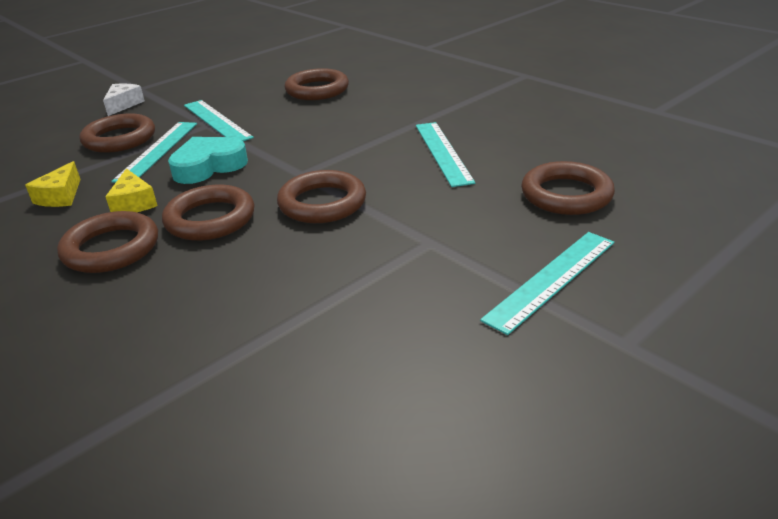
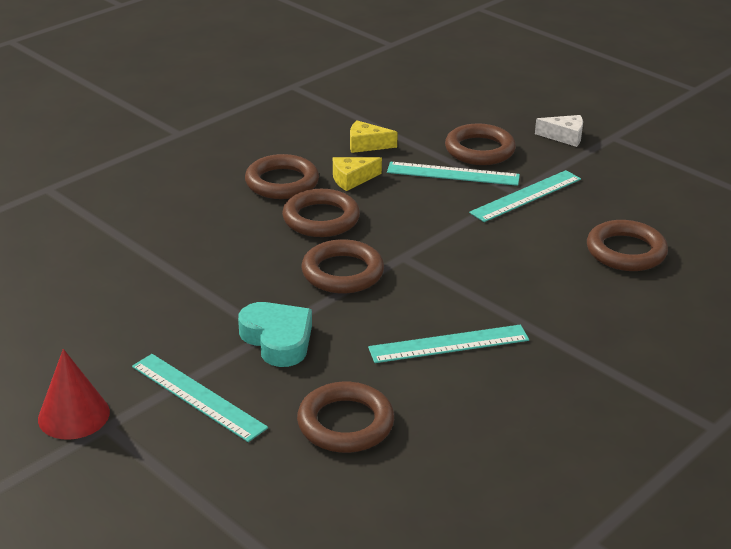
camera: 85 degrees right, 0 degrees up
turquoise heart [168,137,248,184] -> turquoise heart moved to [238,302,312,367]
none -> red cone [38,349,110,440]

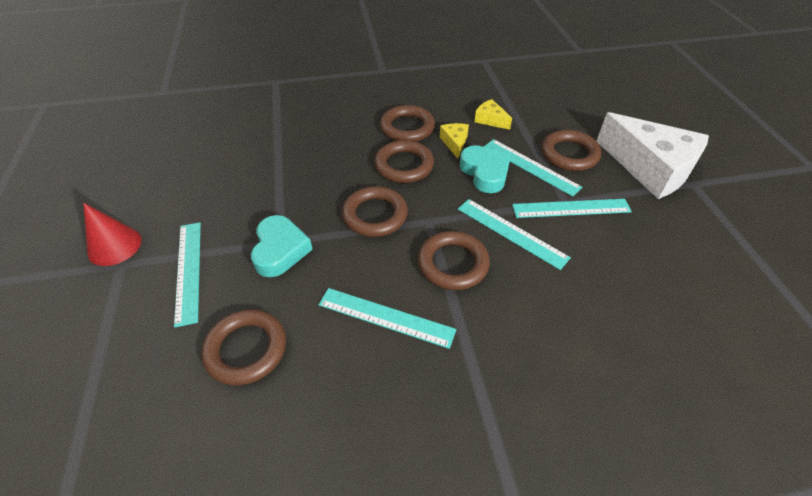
camera: 35 degrees right, 15 degrees up
yellow cheese [333,157,382,191] -> yellow cheese turned 75 degrees clockwise [440,123,469,158]
white cheese [535,115,583,147] -> white cheese [597,112,709,199], size x2.38
brown ring [587,220,668,271] -> brown ring moved to [418,231,490,290]
none -> turquoise ruler [458,199,571,270]
none -> turquoise heart [460,145,511,193]

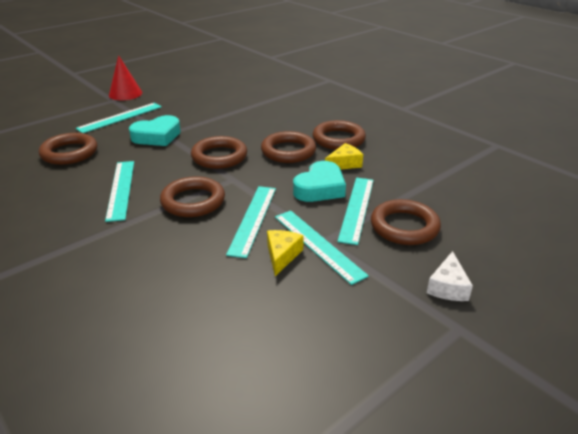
camera: 60 degrees right, 15 degrees down
yellow cheese [475,99,512,130] -> yellow cheese moved to [267,230,304,276]
white cheese [597,112,709,199] -> white cheese [427,251,473,301], size x0.42

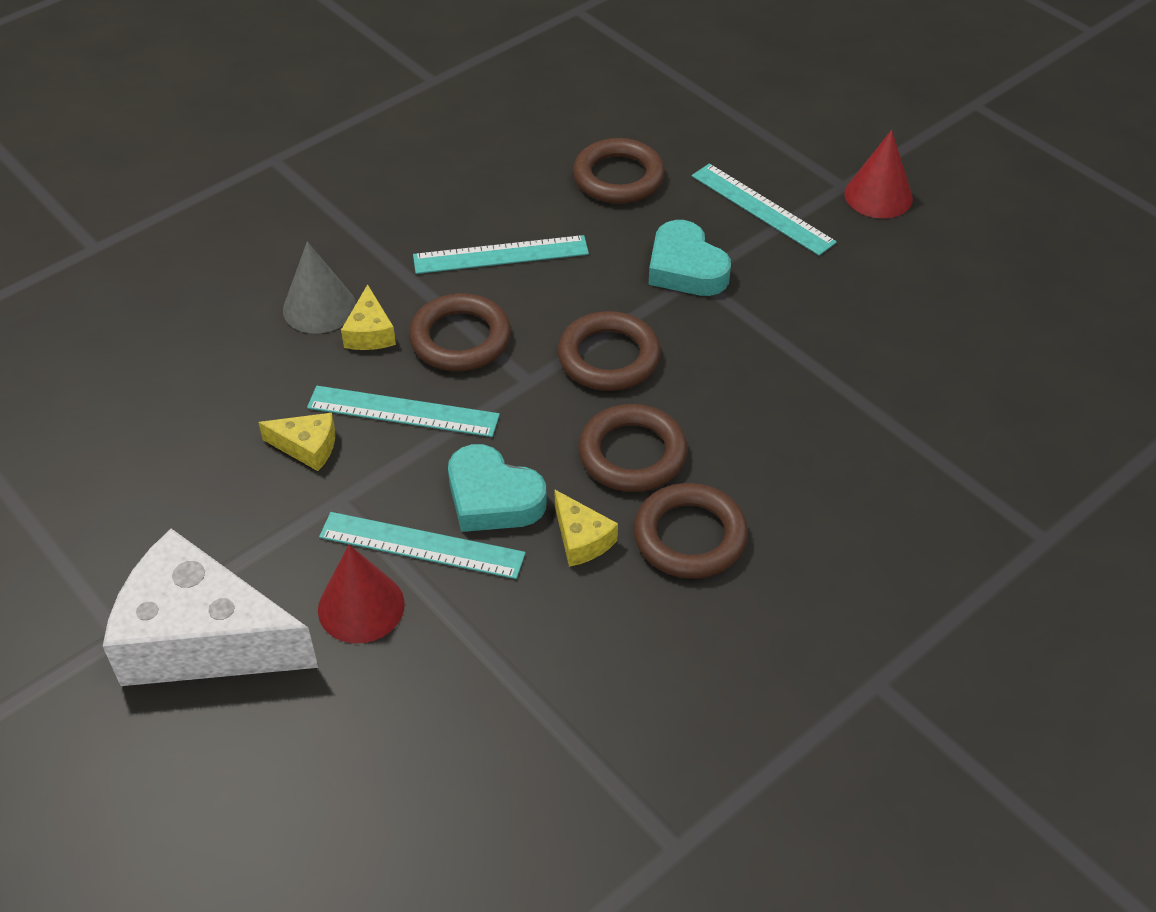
camera: 90 degrees right, 15 degrees up
turquoise ruler [275,211,369,285] -> none
brown ring [371,199,441,245] -> red cone [318,545,405,643]
white cheese [427,251,473,301] -> white cheese [103,529,318,686], size x2.38
none -> grey cone [283,242,356,334]
none -> yellow cheese [341,284,396,350]

